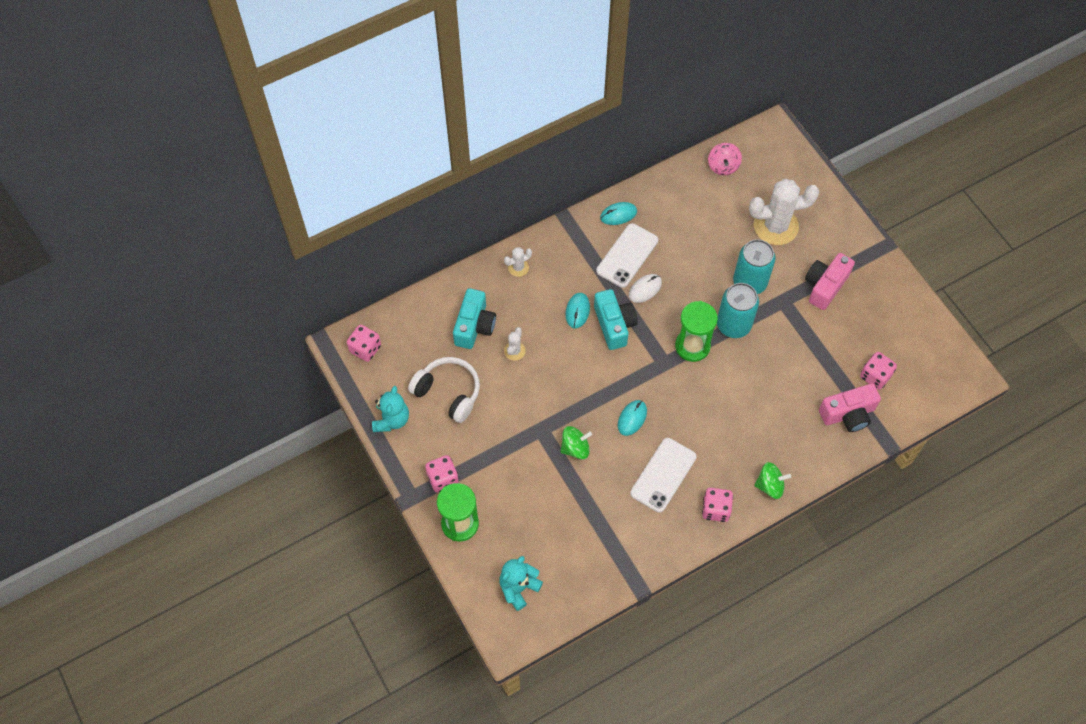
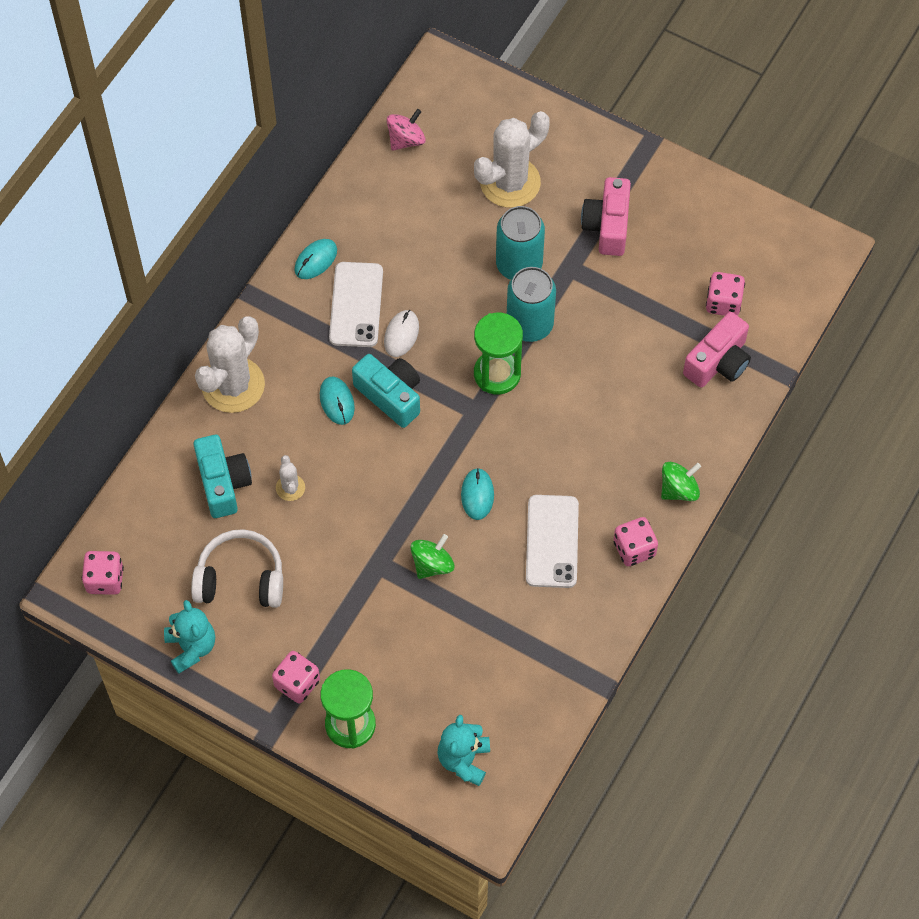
camera: 30 degrees left, 0 degrees up
white cactus [504,247,532,277] -> white cactus [195,316,265,413], size x2.19
pink spinning top [708,143,742,175] -> pink spinning top turned 105 degrees counterclockwise [386,109,426,151]

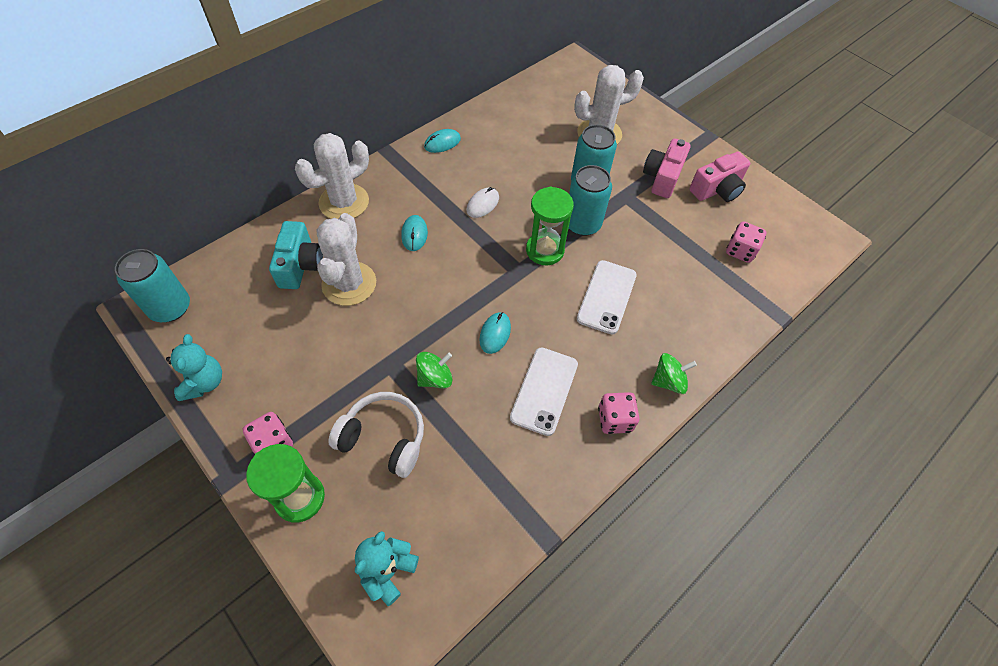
camera: 15 degrees right, 5 degrees down
pink dice [82,551,124,595] -> turquoise can [115,249,190,322]
white headphones [191,529,283,608] -> white headphones moved to [328,392,424,478]
white cactus [276,455,305,501] -> white cactus [316,213,376,306], size x2.19
white phone [329,262,383,347] -> white phone moved to [577,260,637,334]
turquoise camera [352,354,420,428] -> none
pink spinning top [386,109,426,151] -> none
pink camera [683,312,751,388] -> pink camera moved to [689,151,750,202]

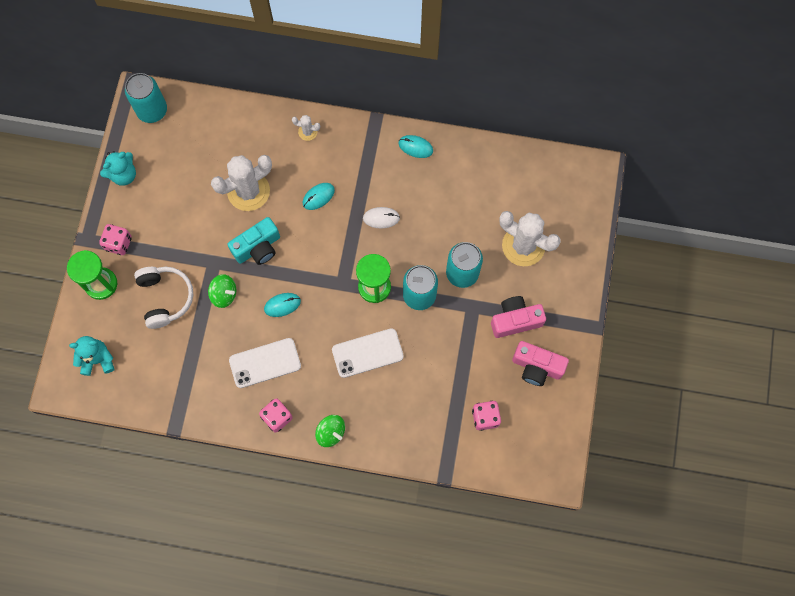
camera: 55 degrees right, 15 degrees up
turquoise camera [269,221,323,289] -> turquoise camera moved to [227,217,280,265]
white cactus [295,133,369,219] -> white cactus [292,115,320,141], size x0.46

